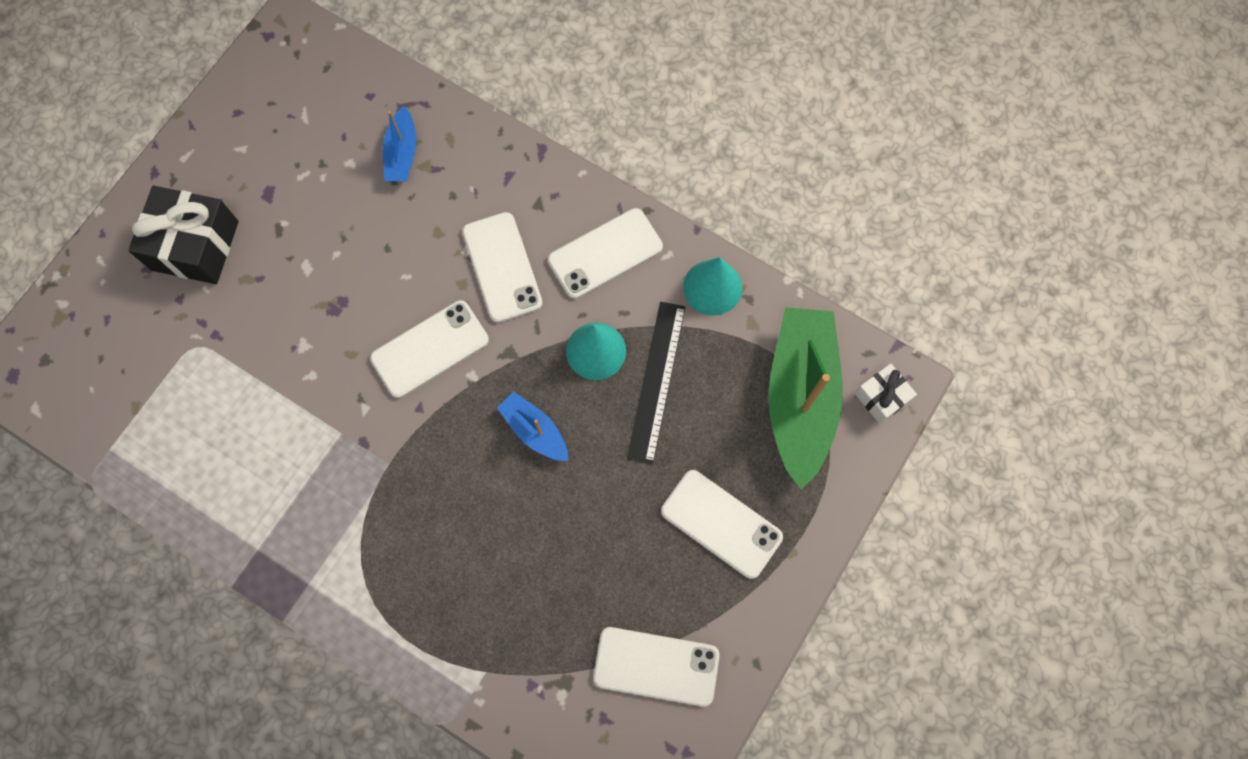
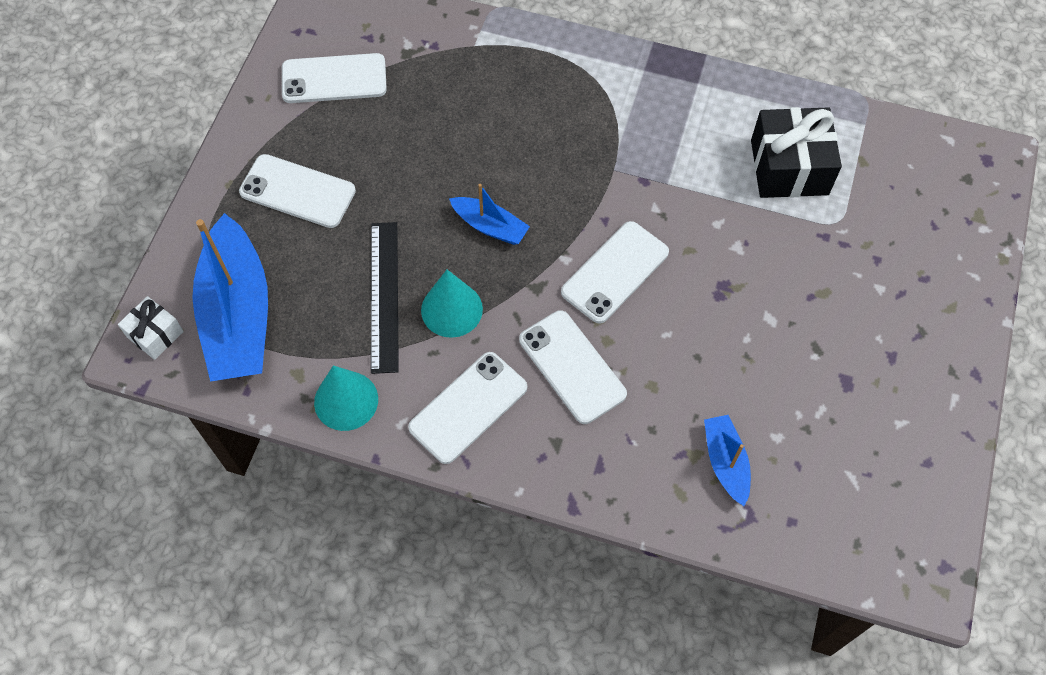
camera: 165 degrees right, 10 degrees down
black gift [128,186,239,284] -> black gift moved to [751,107,842,198]
green boat [768,307,843,490] -> blue boat [192,213,268,382]

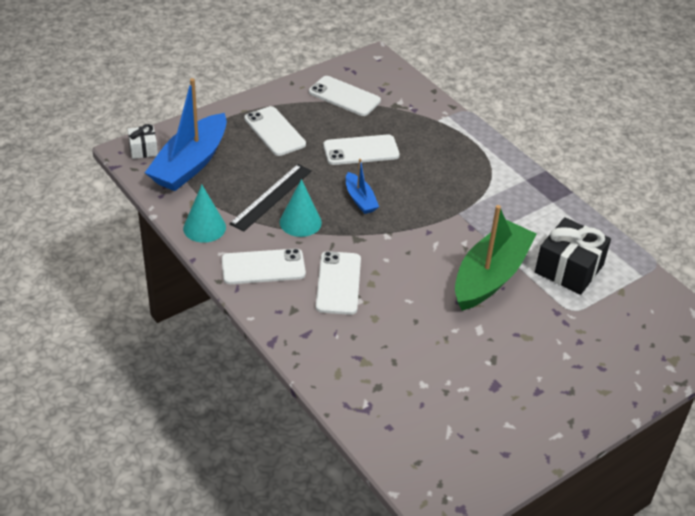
camera: 35 degrees right, 20 degrees down
white phone [561,221,669,324] -> white phone moved to [323,134,400,165]
blue boat [704,415,751,506] -> none
none -> green boat [455,205,537,311]

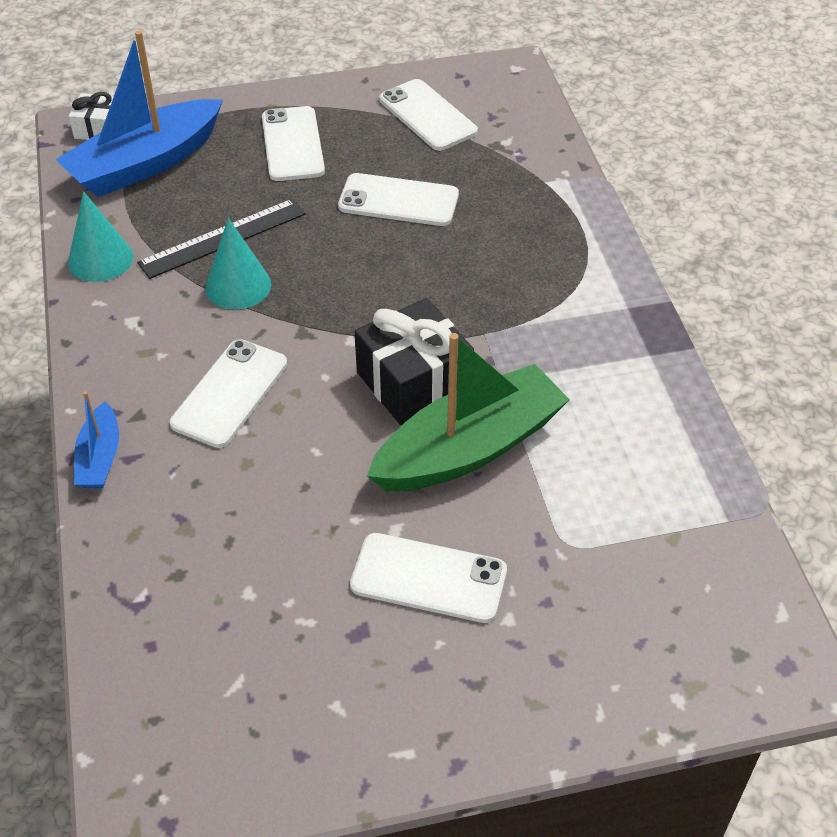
camera: 25 degrees right, 5 degrees up
white phone [222,249,306,284] -> white phone moved to [350,533,507,623]
blue boat [346,159,379,214] -> blue boat moved to [74,391,119,488]
black gift [535,217,611,295] -> black gift moved to [355,298,474,425]

